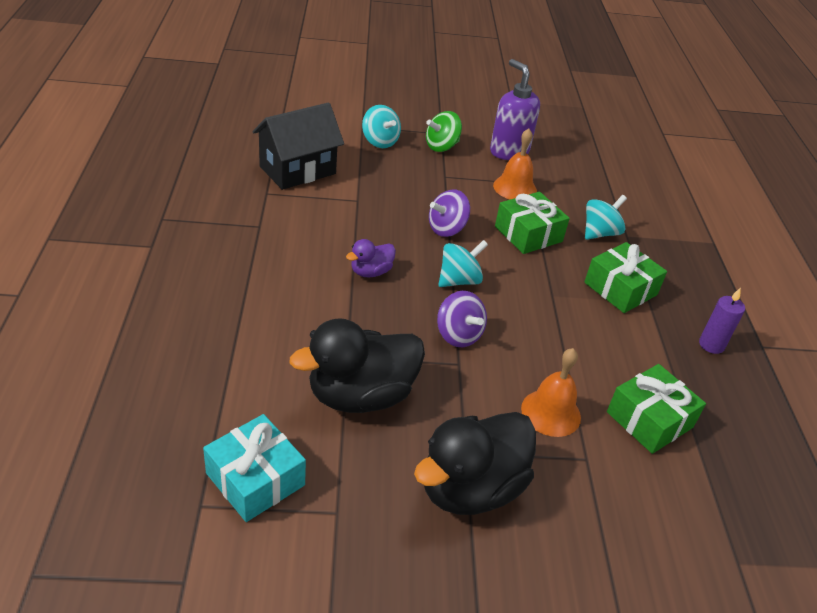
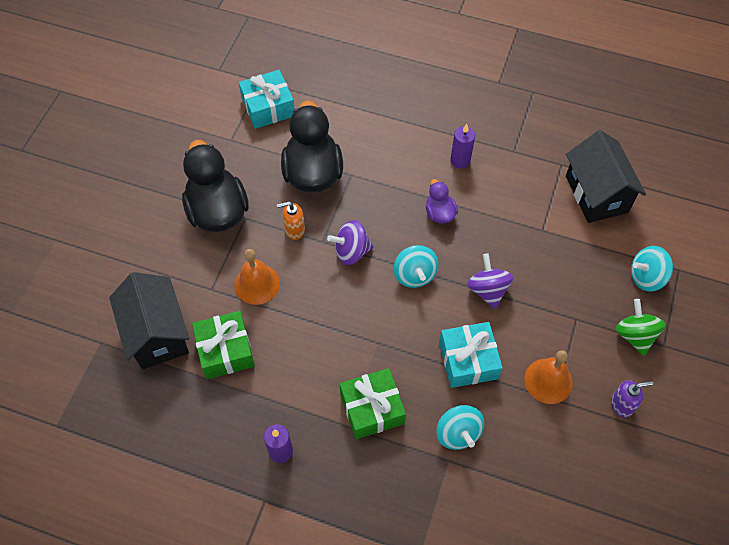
camera: 115 degrees right, 20 degrees up
purple soap dispenser [490,59,540,160] -> purple soap dispenser [611,380,653,418], size x0.55
green gift [495,192,570,254] -> turquoise gift [439,322,503,388]
none -> black house [109,272,189,369]
none -> orange soap dispenser [277,201,305,240]
none -> purple candle [450,124,475,169]

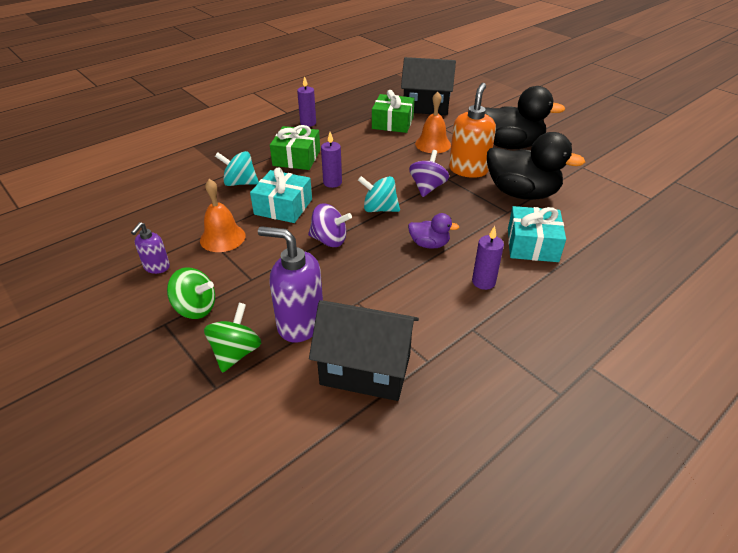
camera: 120 degrees right, 20 degrees down
turquoise gift [239,70,295,129] -> turquoise gift moved to [508,206,566,262]
orange soap dispenser [277,201,305,240] -> orange soap dispenser [449,83,496,178], size x1.83
turquoise spinning top [631,246,673,292] -> green spinning top [204,303,261,373]
none -> purple soap dispenser [258,226,323,343]
none -> purple candle [321,132,342,188]

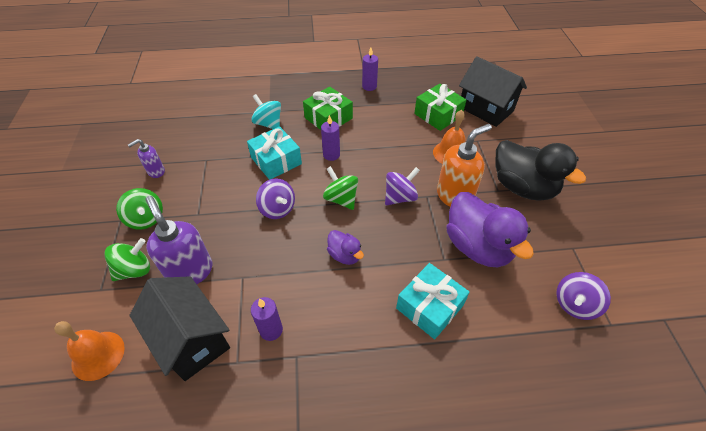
camera: 35 degrees right, 10 degrees up
orange bell [200,179,245,252] -> orange bell moved to [54,321,125,381]
turquoise spinning top [358,176,400,212] -> green spinning top [323,166,358,210]
purple candle [472,226,504,290] -> purple candle moved to [251,297,283,341]
black duck [487,132,585,200] -> purple duck [446,192,534,267]
none -> purple spinning top [556,272,611,320]

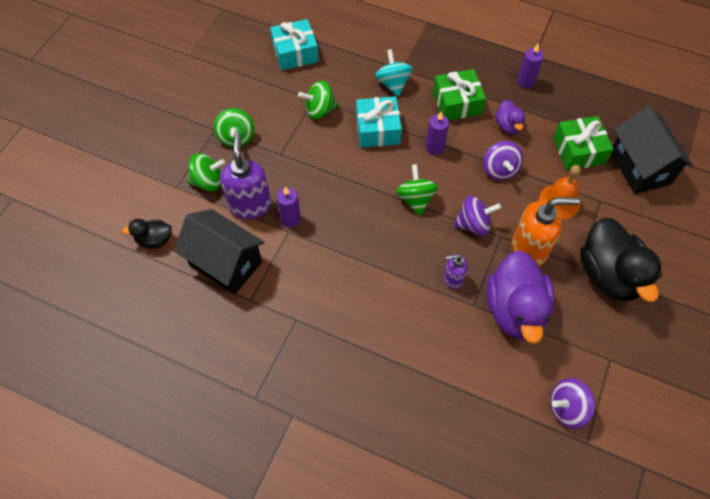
camera: 30 degrees right, 10 degrees up
orange bell [54,321,125,381] -> black duck [122,219,172,249]
purple soap dispenser [128,139,165,178] -> purple soap dispenser moved to [443,254,468,289]
black house [130,276,230,381] -> black house turned 45 degrees counterclockwise [174,209,264,295]
purple candle [251,297,283,341] -> purple candle moved to [277,186,301,227]
purple spinning top [256,178,295,219] -> purple spinning top moved to [483,141,523,180]
purple duck [327,230,364,265] -> purple duck moved to [496,100,525,134]
turquoise gift [396,263,470,339] -> turquoise gift moved to [270,19,319,70]
none -> green spinning top [298,81,338,119]

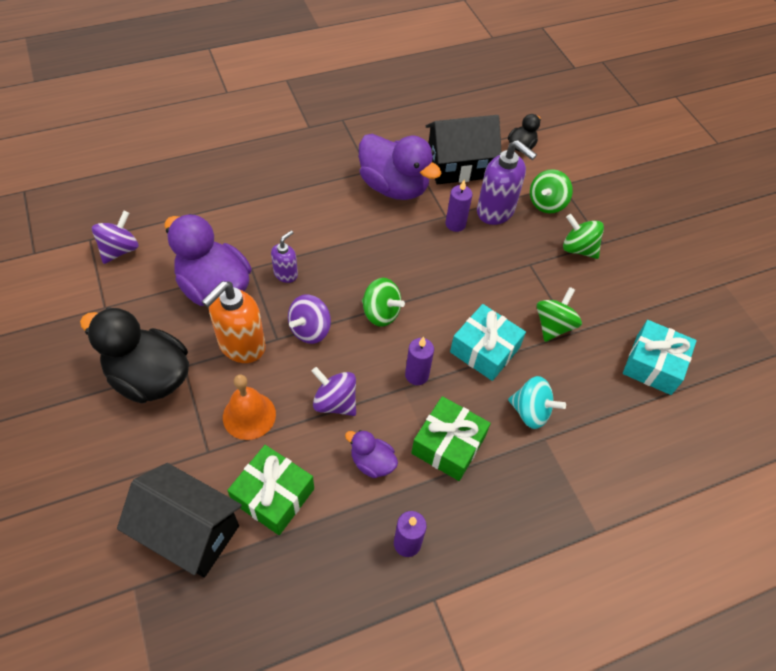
camera: 130 degrees right, 5 degrees down
none -> purple duck [359,134,441,200]

